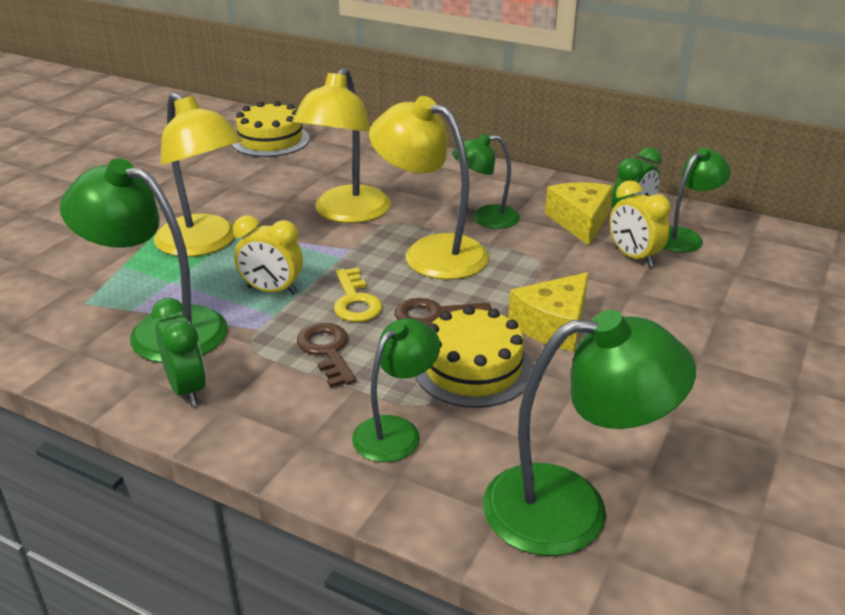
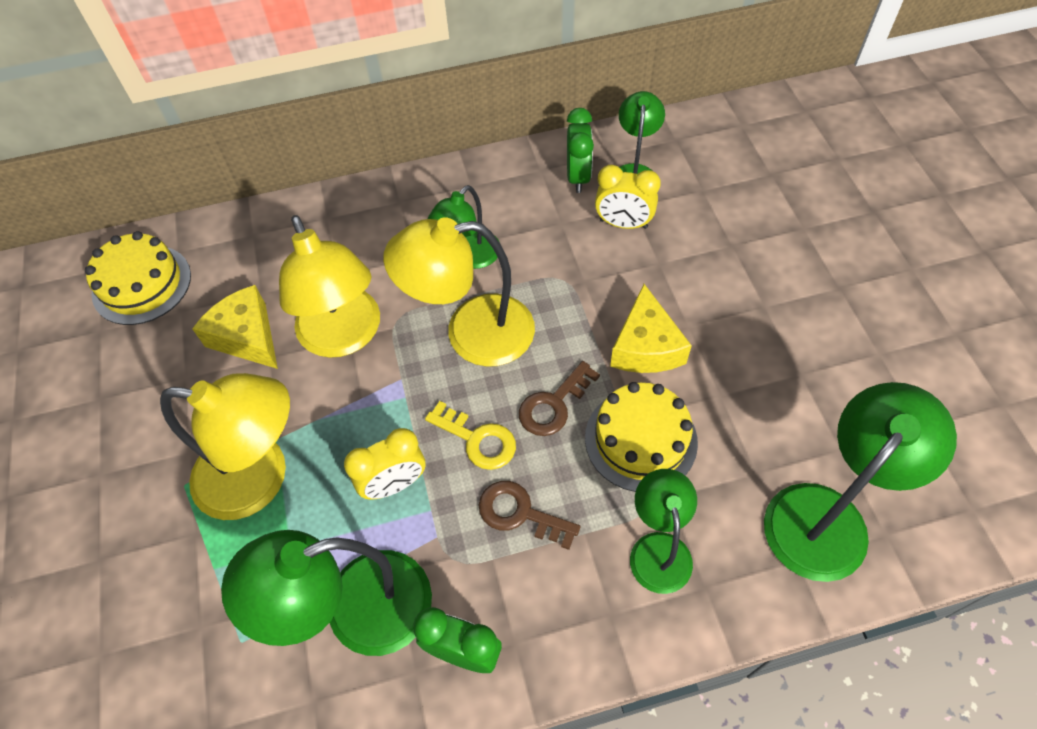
camera: 40 degrees left, 25 degrees up
yellow cheese [545,183,613,246] -> yellow cheese moved to [192,285,278,369]

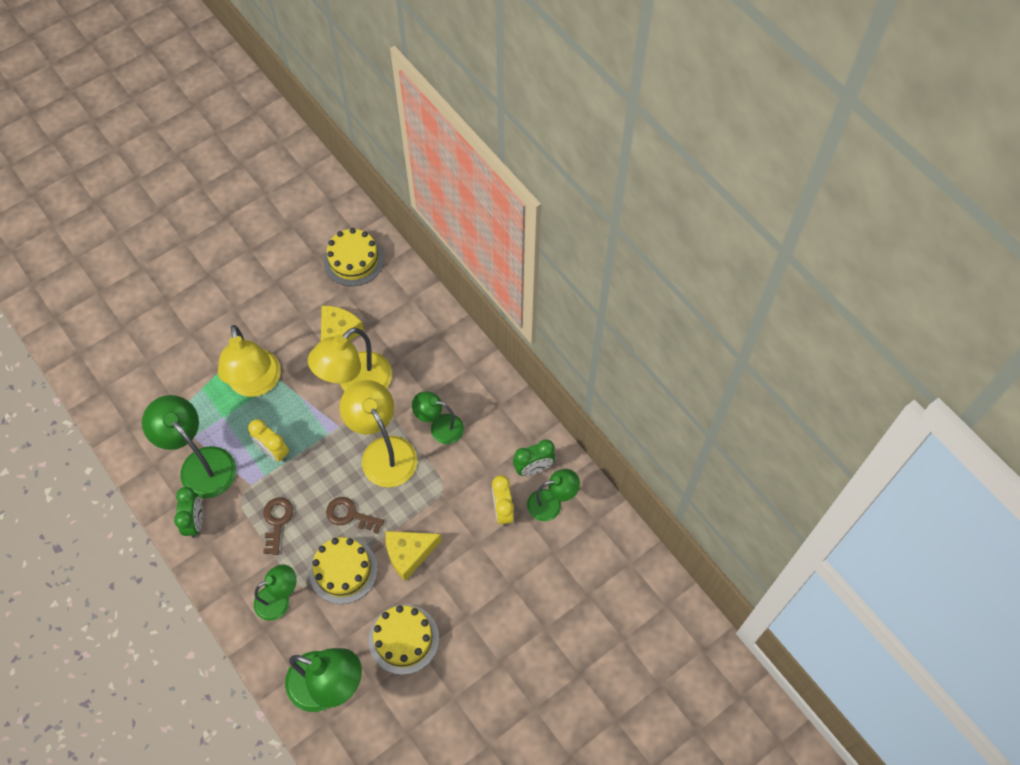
camera: 65 degrees right, 5 degrees up
yellow key [425,401,516,470] -> none
none -> yellow cake [369,604,439,675]

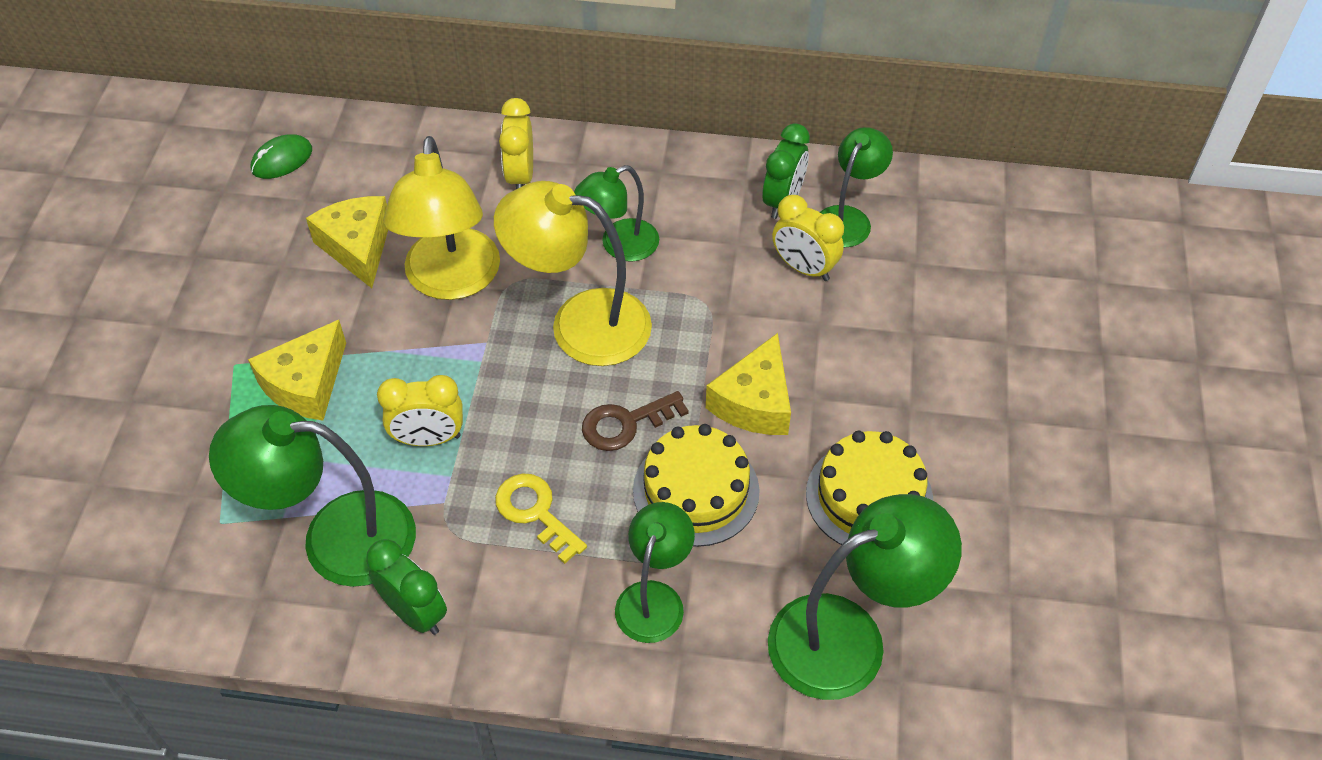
camera: 45 degrees left, 10 degrees down
yellow lamp [218,325,281,397] -> yellow cheese [248,320,346,421]
brown key [263,497,293,555] -> yellow key [495,474,587,564]
yellow cake [324,228,384,286] -> green mouse [250,134,312,179]
none -> yellow clock [499,98,533,189]

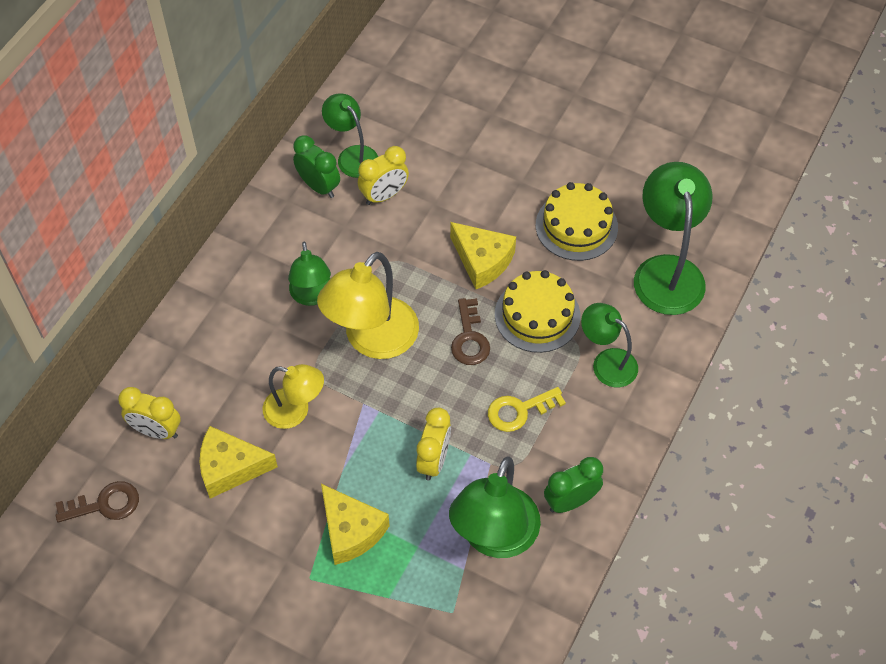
camera: 70 degrees left, 5 degrees up
green mouse [250,134,312,179] -> brown key [56,481,139,522]
yellow lamp [384,136,500,300] -> yellow lamp [263,364,324,429], size x0.61
yellow clock [499,98,533,189] -> yellow clock moved to [118,387,181,439]

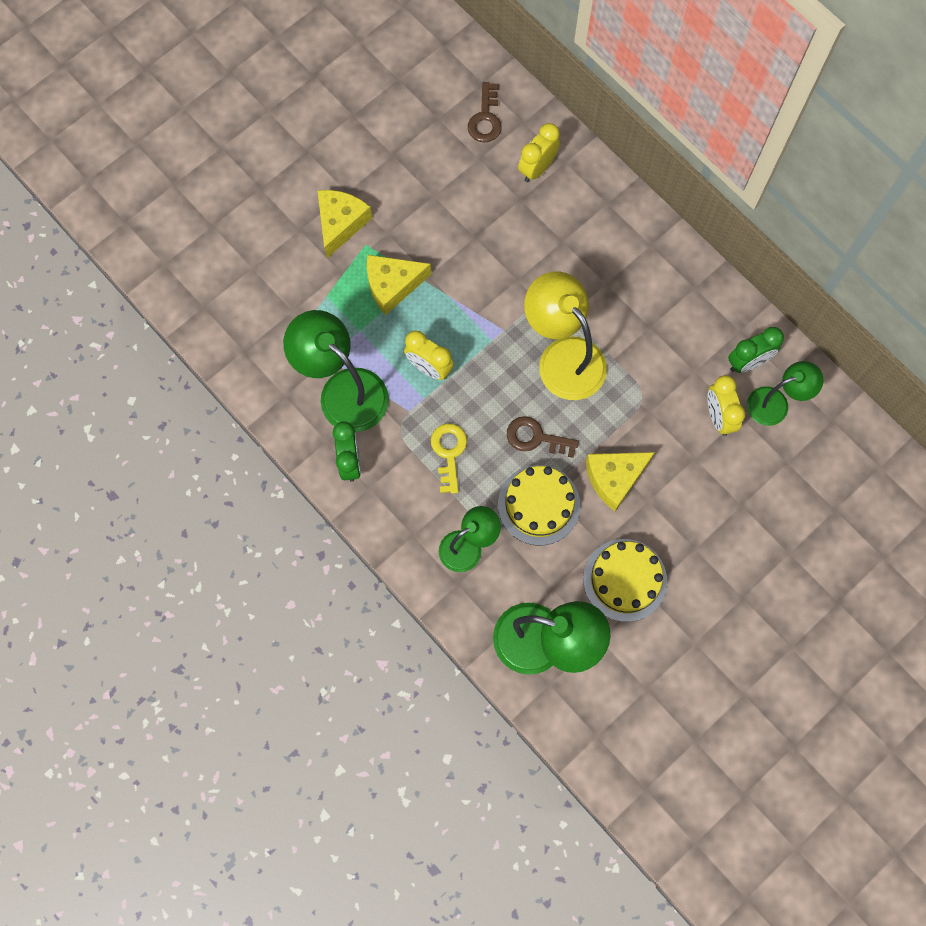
camera: 110 degrees right, 15 degrees up
yellow cheese [200,426,278,499] -> yellow cheese moved to [317,190,372,258]
yellow lamp [263,364,324,429] -> none
green lamp [288,242,331,306] -> none

